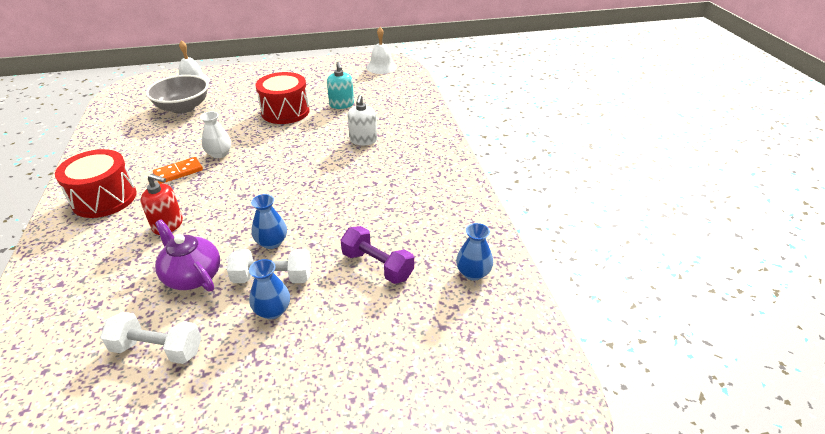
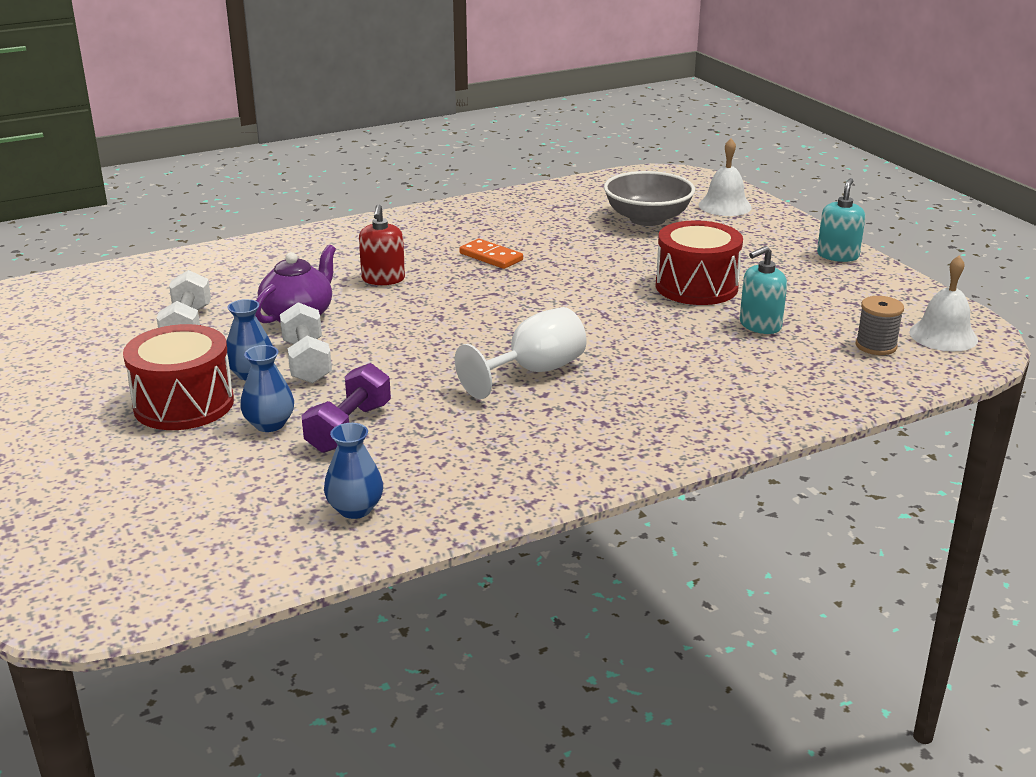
camera: 75 degrees right, 10 degrees down
red drum [55,149,137,218] -> red drum moved to [123,324,234,430]
white vase [200,111,231,158] -> none
blue vase [251,194,287,249] -> blue vase moved to [240,345,294,432]
white soap dispenser [348,95,377,145] -> none
none -> white goblet [455,307,586,399]
none -> turquoise soap dispenser [817,178,865,262]
none -> grey spool [856,296,904,355]

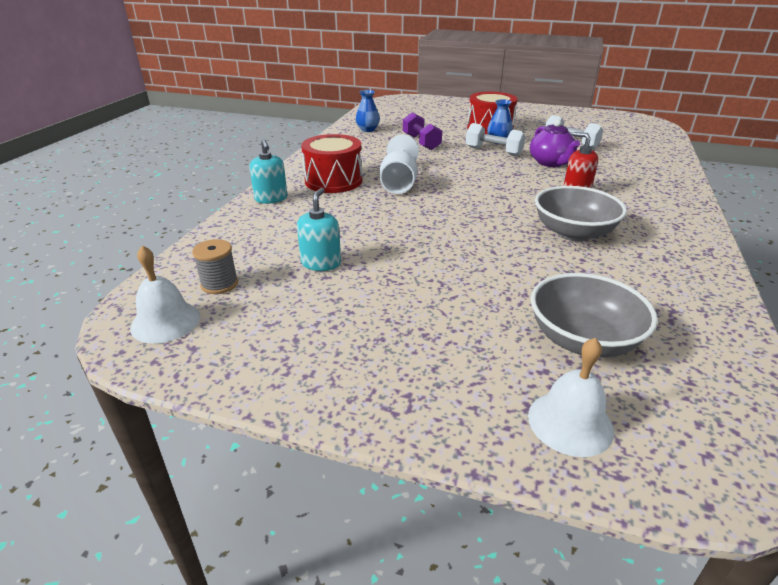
camera: 135 degrees right, 5 degrees up
blue vase [240,345,294,432] -> none
orange domino [459,239,523,269] -> grey bowl [535,186,627,241]
red drum [656,220,743,305] -> red drum moved to [301,134,362,193]
turquoise soap dispenser [817,178,865,262] -> turquoise soap dispenser moved to [249,139,288,204]

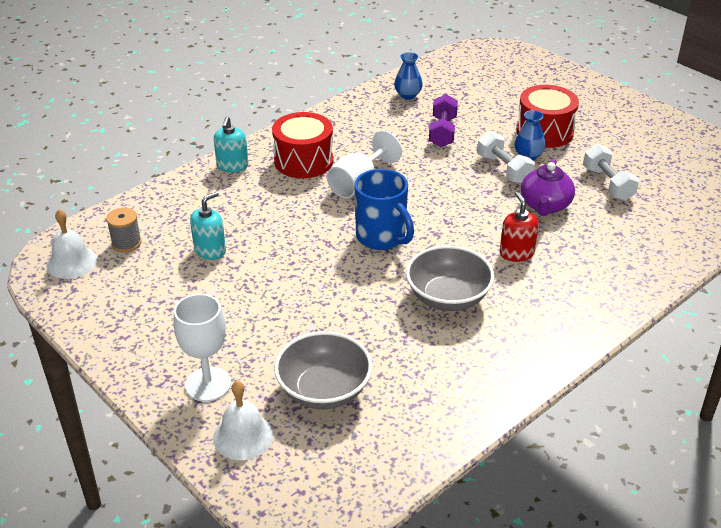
camera: 30 degrees right, 5 degrees up
none -> white goblet [174,294,231,402]
none -> blue mug [354,169,414,250]

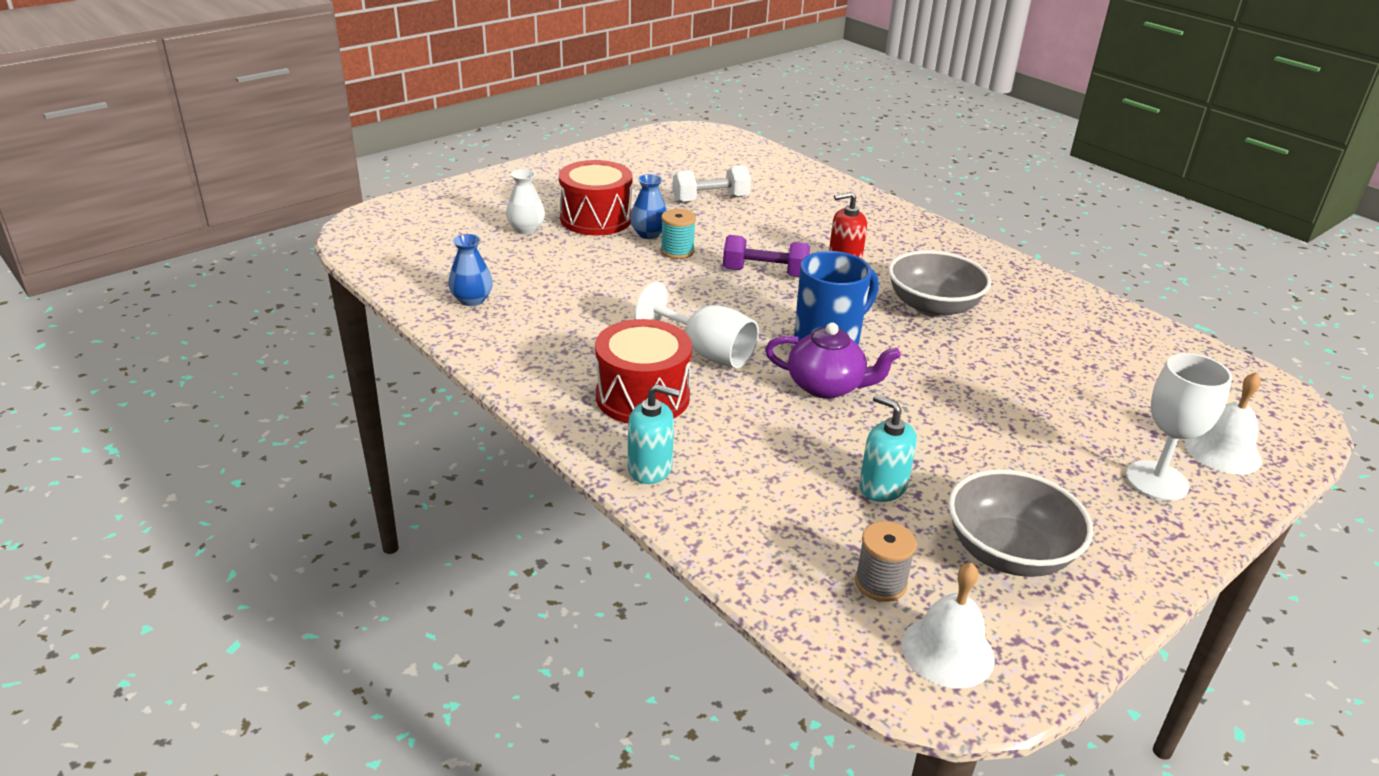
camera: 90 degrees left, 5 degrees down
grey bowl [274,331,372,409] -> grey bowl moved to [948,469,1093,577]
purple dumbbell [429,94,458,147] -> purple dumbbell moved to [723,235,810,277]
white dumbbell [477,131,535,184] -> turquoise spool [660,209,696,259]
purple teapot [521,159,575,216] -> purple teapot moved to [765,323,901,399]
none -> white vase [506,169,545,234]

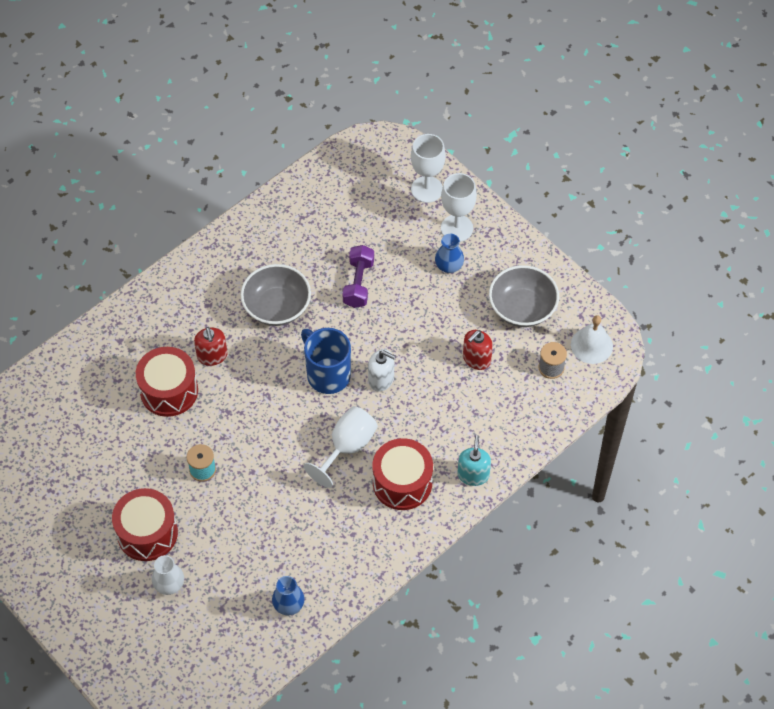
camera: 90 degrees left, 25 degrees up
blue vase [630,174,667,239] -> blue vase moved to [435,234,464,273]
white dumbbell [672,166,751,203] -> none
purple dumbbell [723,235,810,277] -> purple dumbbell moved to [343,245,374,308]
purple teapot [765,323,901,399] -> white soap dispenser [368,349,396,392]
turquoise soap dispenser [859,394,917,502] -> red soap dispenser [463,330,493,370]
white bell [1185,372,1262,475] -> white goblet [411,134,446,203]
none -> red drum [136,347,198,417]

